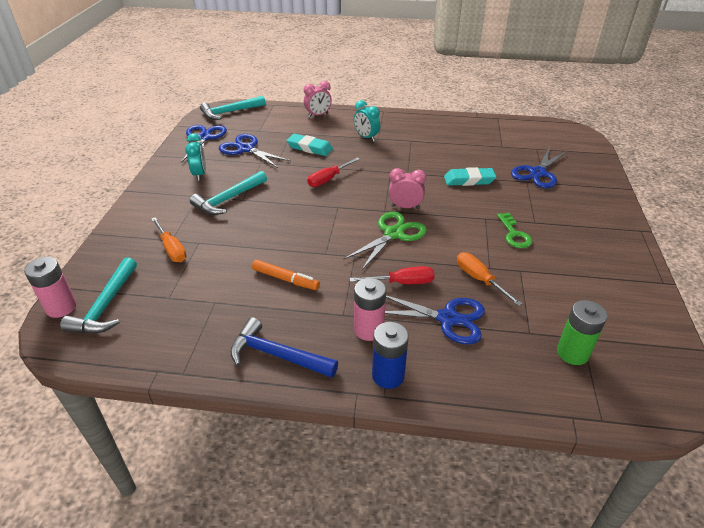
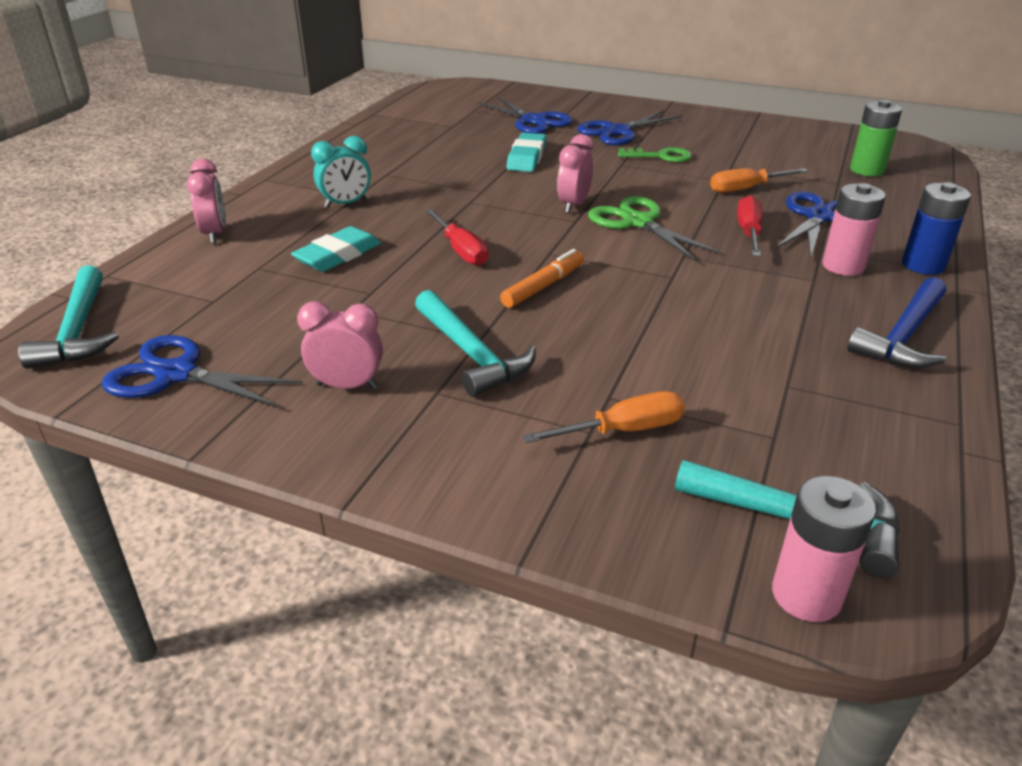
camera: 75 degrees left, 5 degrees down
turquoise clock [185,133,206,181] -> pink clock [297,301,383,389]
blue scissors [219,134,291,168] -> blue scissors moved to [577,110,683,145]
orange marker [252,260,320,290] -> orange marker moved to [500,249,584,308]

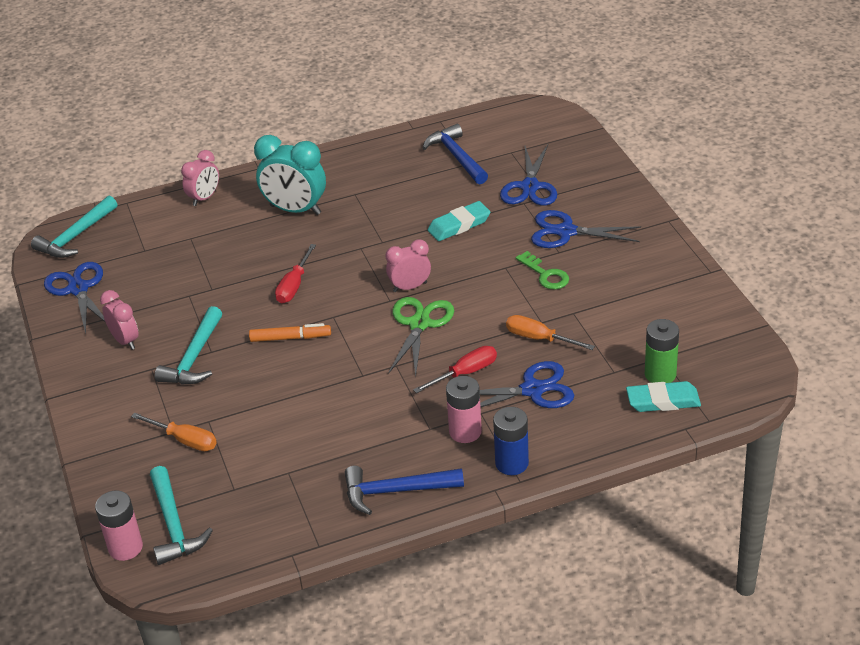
camera: 50 degrees right, 5 degrees up
turquoise eraser [291,226,381,272] -> turquoise eraser moved to [626,381,701,412]
turquoise clock [311,136,371,208] -> turquoise clock [254,135,326,215], size x1.66
none -> blue hammer [423,124,488,184]

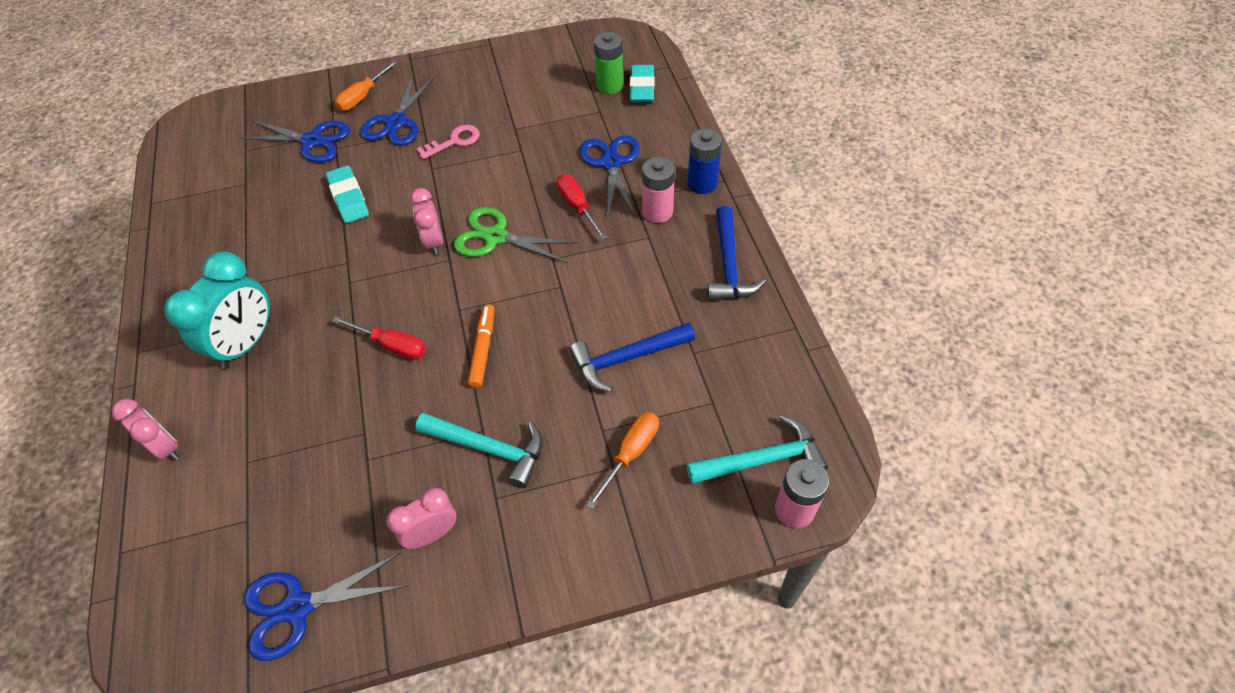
camera: 85 degrees left, 15 degrees up
turquoise hammer [31,196,117,258] -> none
blue hammer [423,124,488,184] -> blue hammer moved to [569,322,695,392]
orange screwdriver [506,315,595,350] -> orange screwdriver moved to [335,60,398,111]
green key [516,251,569,289] -> pink key [417,125,480,159]

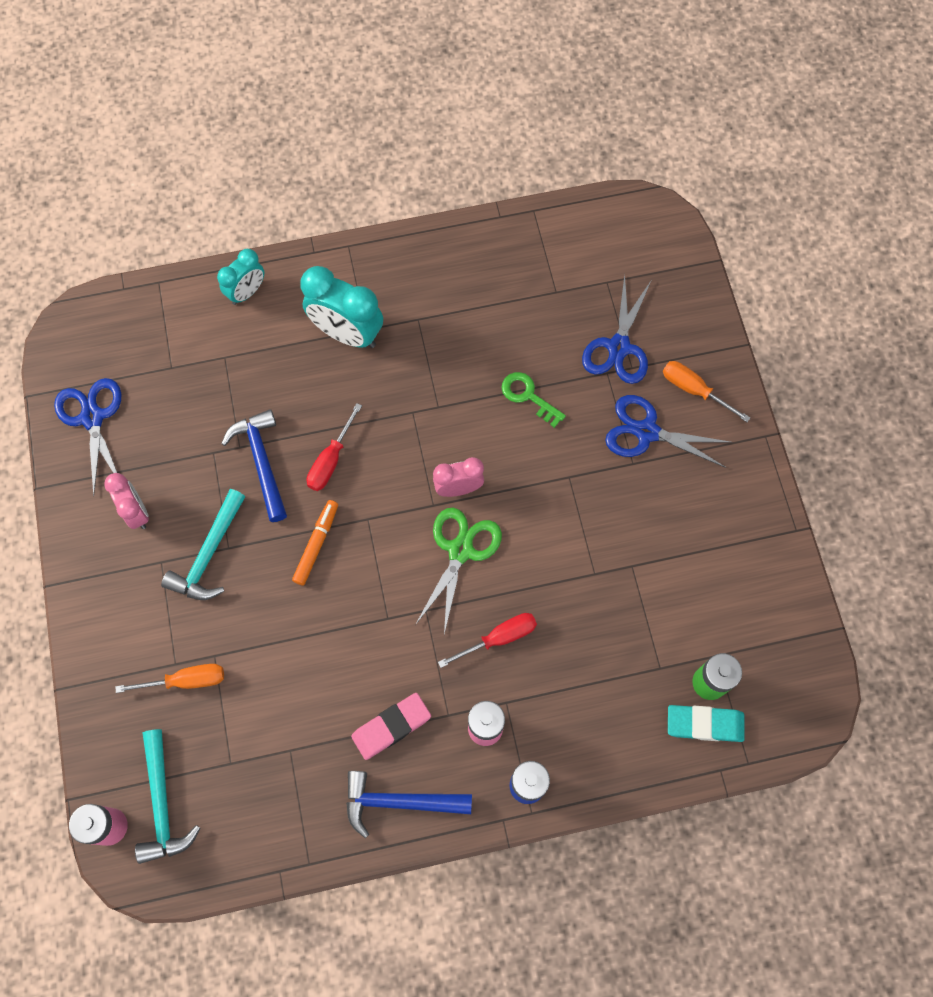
camera: 90 degrees right, 15 degrees up
pink clock [112,399,179,461] -> turquoise clock [217,249,264,305]
turquoise eraser [326,165,369,223] -> green key [502,372,566,428]
pink key [417,125,480,159] -> none
orange marker [468,305,494,388] -> orange marker turned 75 degrees counterclockwise [292,500,338,585]
blue hammer [569,322,695,392] -> blue hammer moved to [221,409,287,522]
blue scissors [579,135,640,218] -> none
orange screwdriver [586,412,659,509] -> orange screwdriver turned 45 degrees counterclockwise [115,664,224,693]
none -> pink eraser [351,693,431,760]

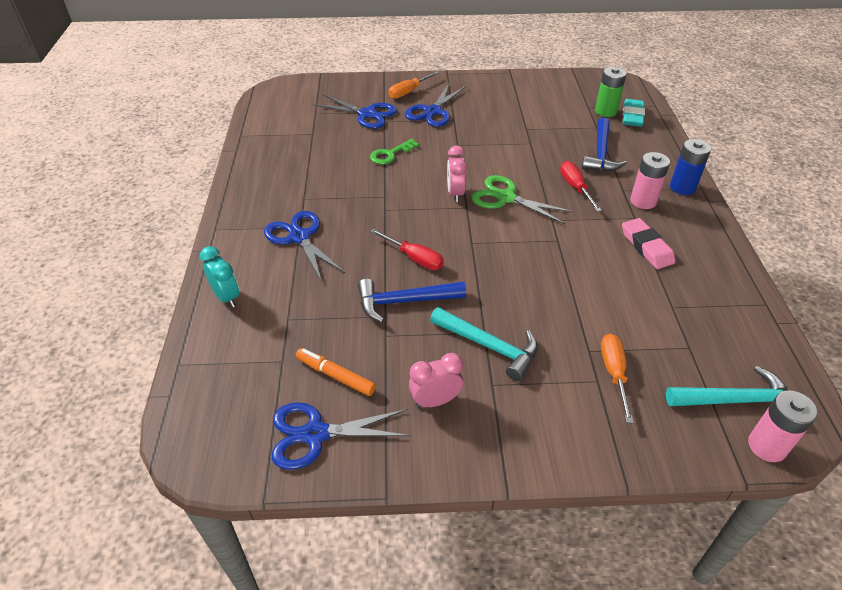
camera: 80 degrees left, 25 degrees down
orange marker [292,500,338,585] -> orange marker moved to [296,348,376,396]
turquoise clock [300,266,383,348] -> blue scissors [264,211,345,282]
blue hammer [346,771,472,838] -> blue hammer moved to [582,118,627,171]

